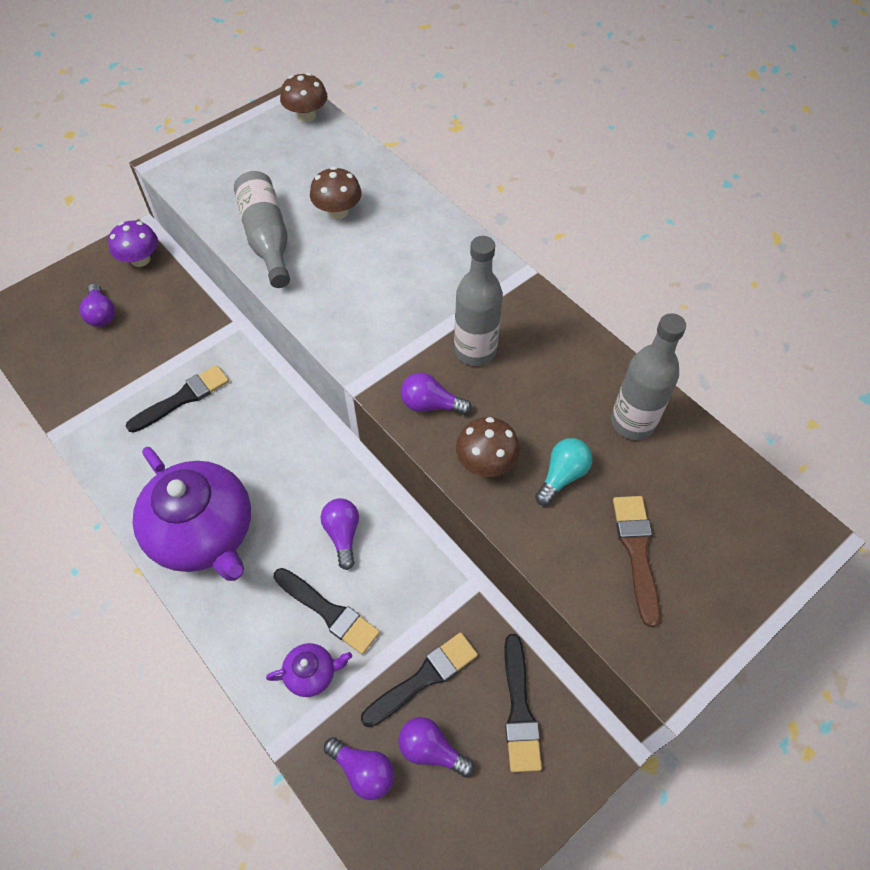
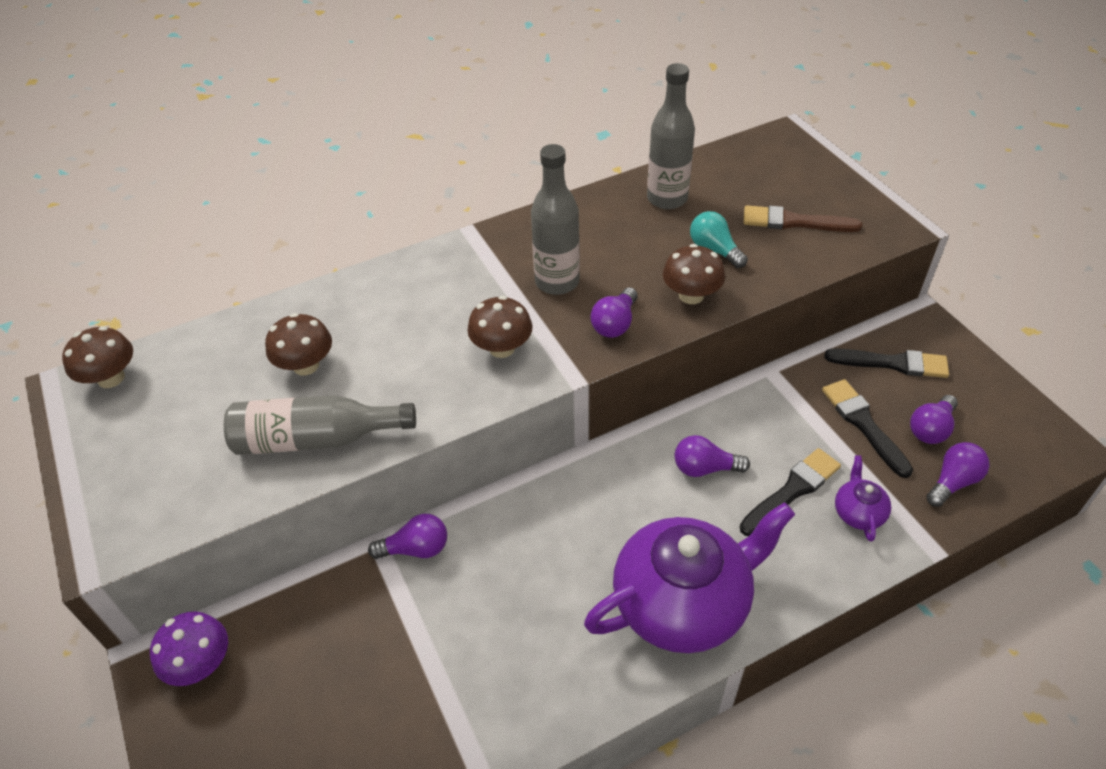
camera: 75 degrees left, 10 degrees down
purple light bulb [80,283,115,327] -> purple light bulb moved to [368,514,447,559]
black brush [126,365,229,433] -> none
none -> brown mushroom [467,296,532,358]

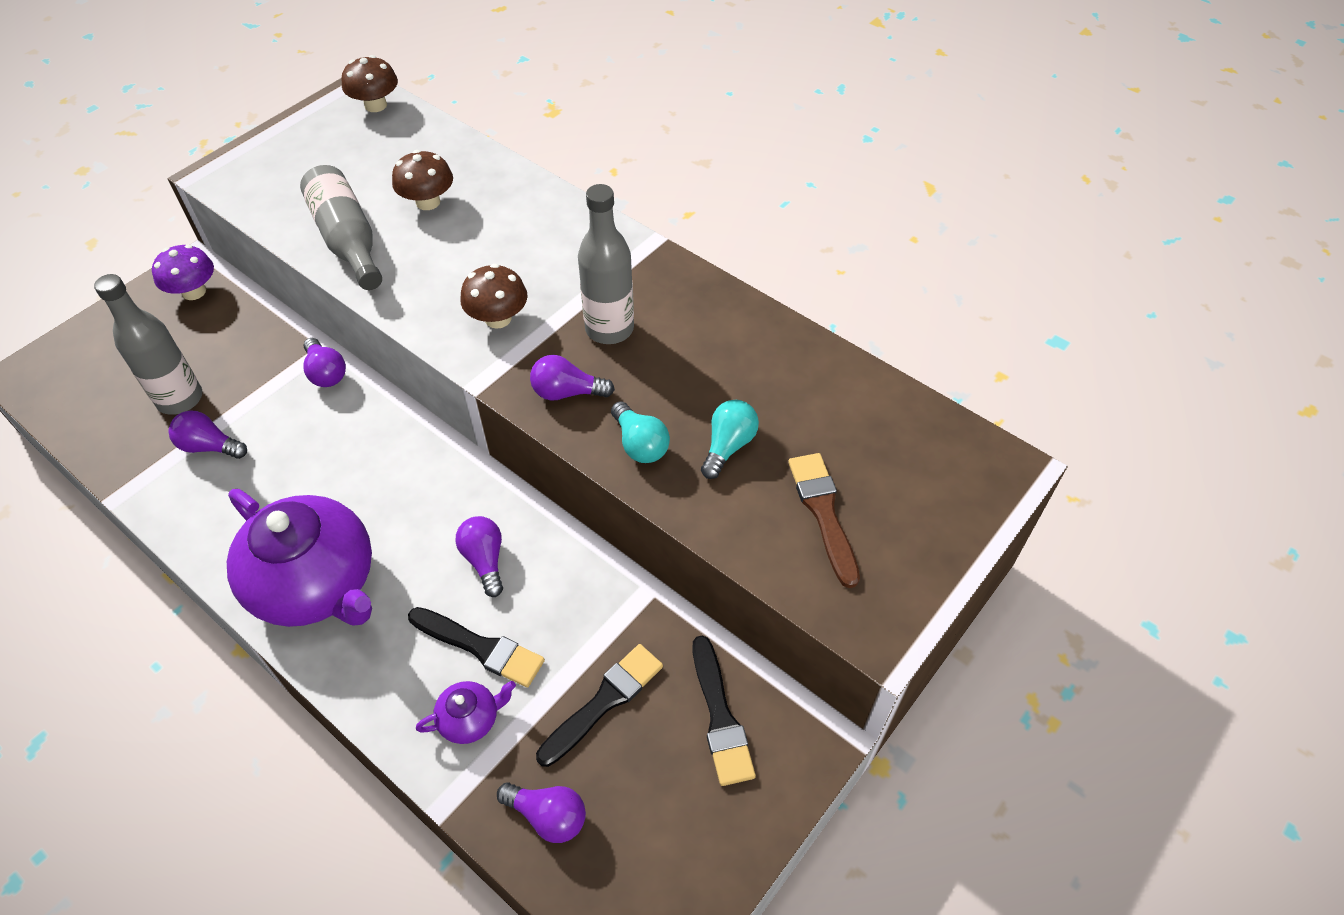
camera: 65 degrees right, 5 degrees up
grey bottle [647,63,695,209] -> grey bottle moved to [94,274,202,415]
brown mushroom [663,244,725,304] -> turquoise light bulb [611,401,670,463]
purple light bulb [910,395,958,444] -> purple light bulb moved to [168,410,247,459]

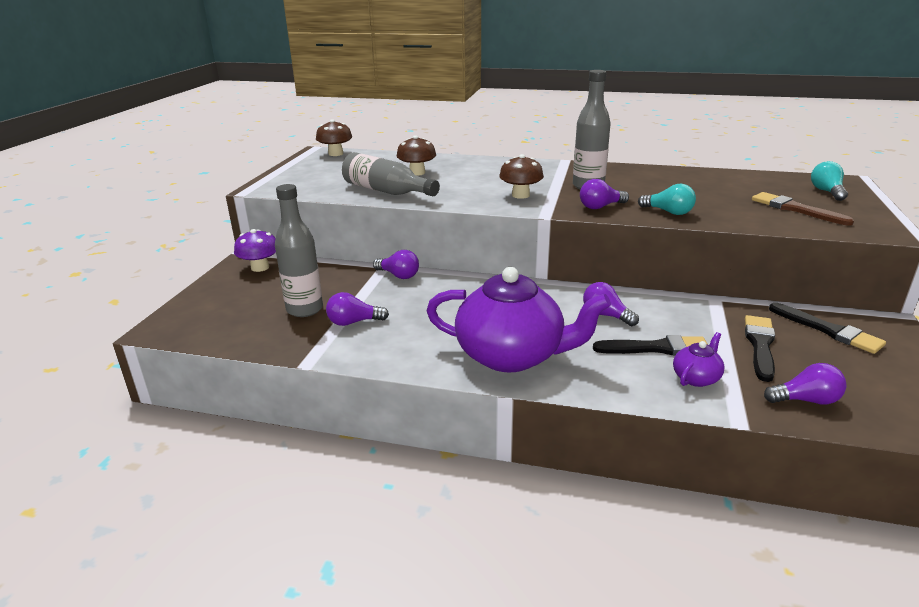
camera: 25 degrees left, 25 degrees down
turquoise light bulb [701,400,759,479] -> turquoise light bulb moved to [811,161,848,201]

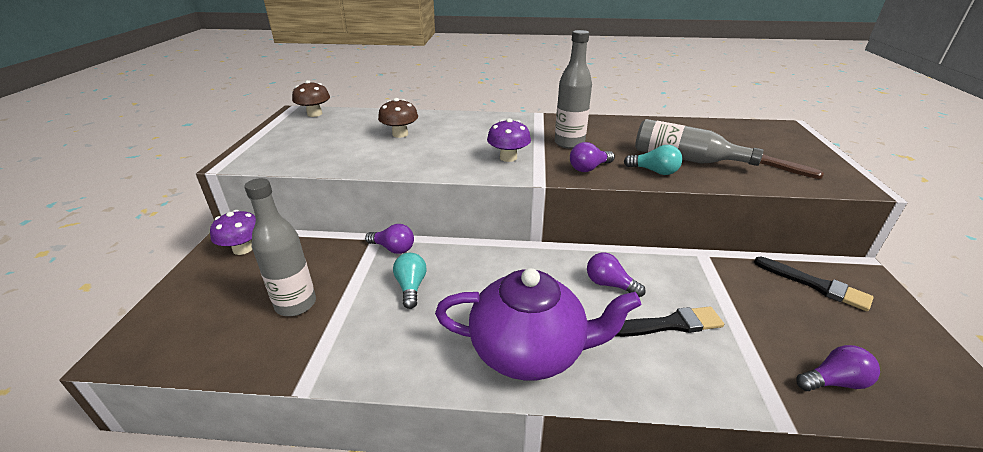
camera: 10 degrees left, 5 degrees up
purple light bulb [326,292,389,326] -> none
grey bottle [342,152,440,196] -> grey bottle moved to [635,119,764,166]
brown mushroom [499,154,544,199] -> purple mushroom [487,118,531,162]
purple teapot [673,332,725,387] -> none
black brush [745,315,775,382] -> none
turquoise light bulb [811,161,848,201] -> turquoise light bulb moved to [393,253,427,309]

